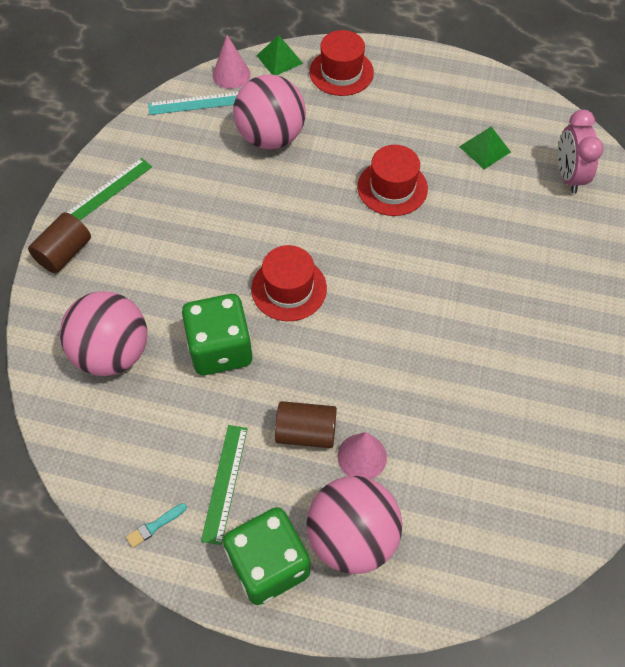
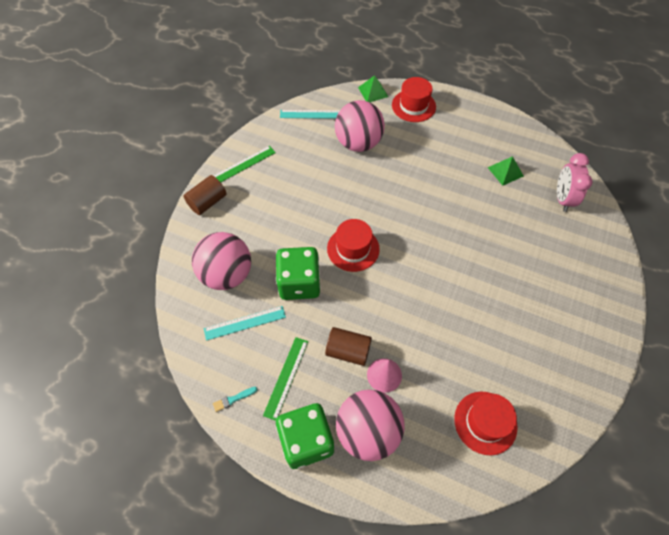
camera: 10 degrees right, 0 degrees up
pink cone [213,35,250,89] -> none
red hat [357,145,428,216] -> red hat moved to [454,391,518,455]
none -> turquoise ruler [204,306,286,341]

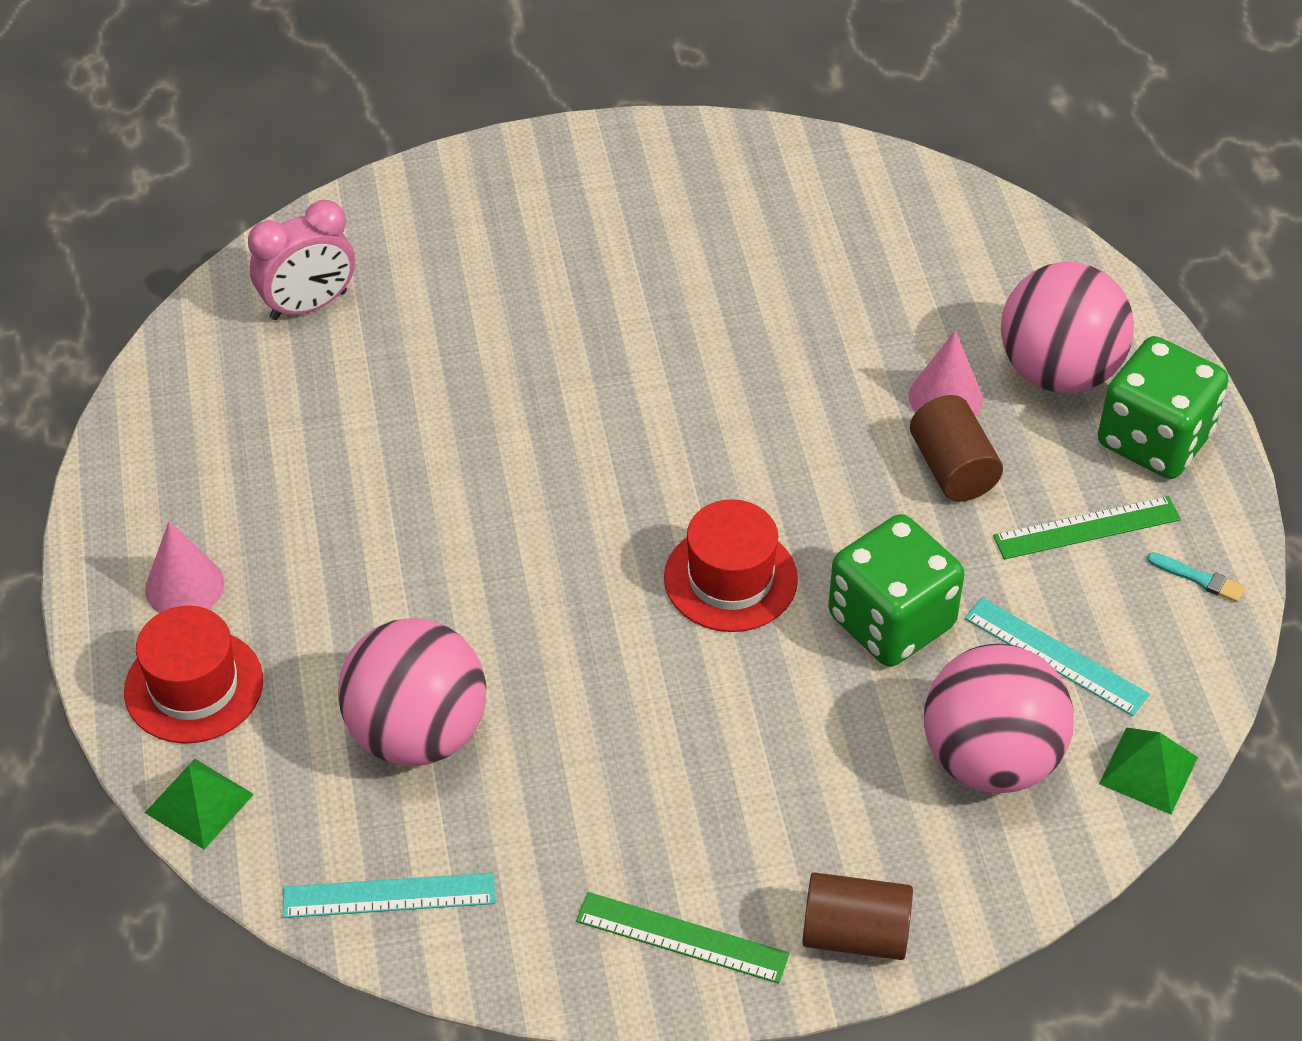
camera: 125 degrees left, 10 degrees down
turquoise ruler [280,110,340,119] -> turquoise ruler turned 60 degrees counterclockwise [283,873,495,918]
red hat [454,391,518,455] -> none
green pyramid [487,156,524,186] -> green pyramid moved to [1099,727,1198,814]
none -> pink cone [145,521,224,613]

